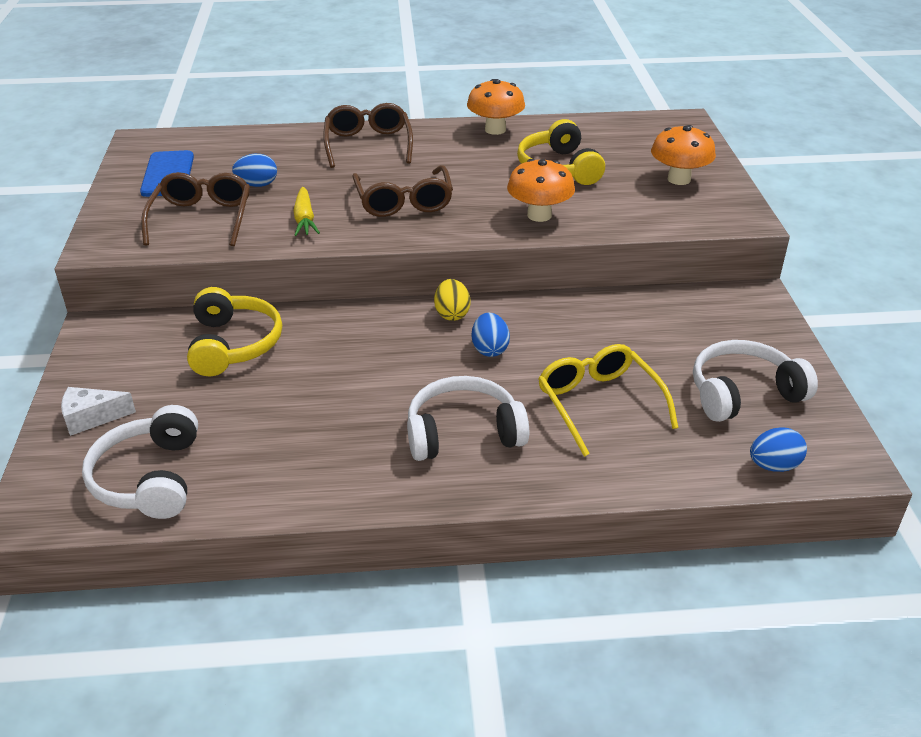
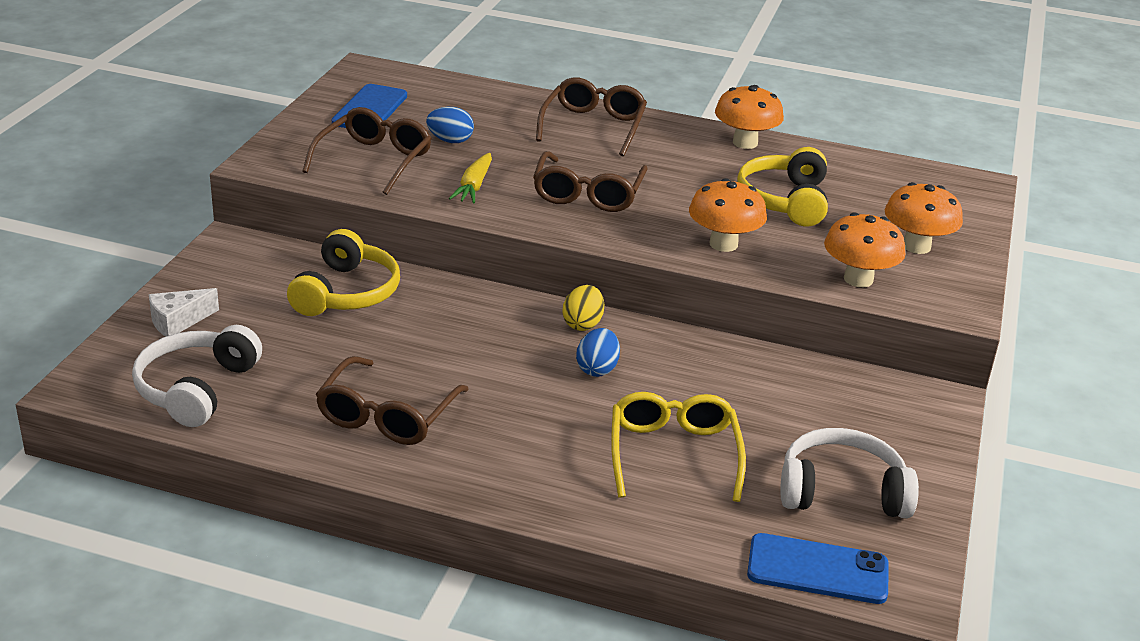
camera: 20 degrees right, 5 degrees down
white cheese [61,387,136,436] -> white cheese turned 45 degrees counterclockwise [149,288,219,337]
white headphones [407,376,529,461] -> none
blue egg [750,427,807,472] -> blue phone [747,533,888,604]
none -> brown glasses [315,356,469,445]
none -> orange mushroom [824,212,906,287]

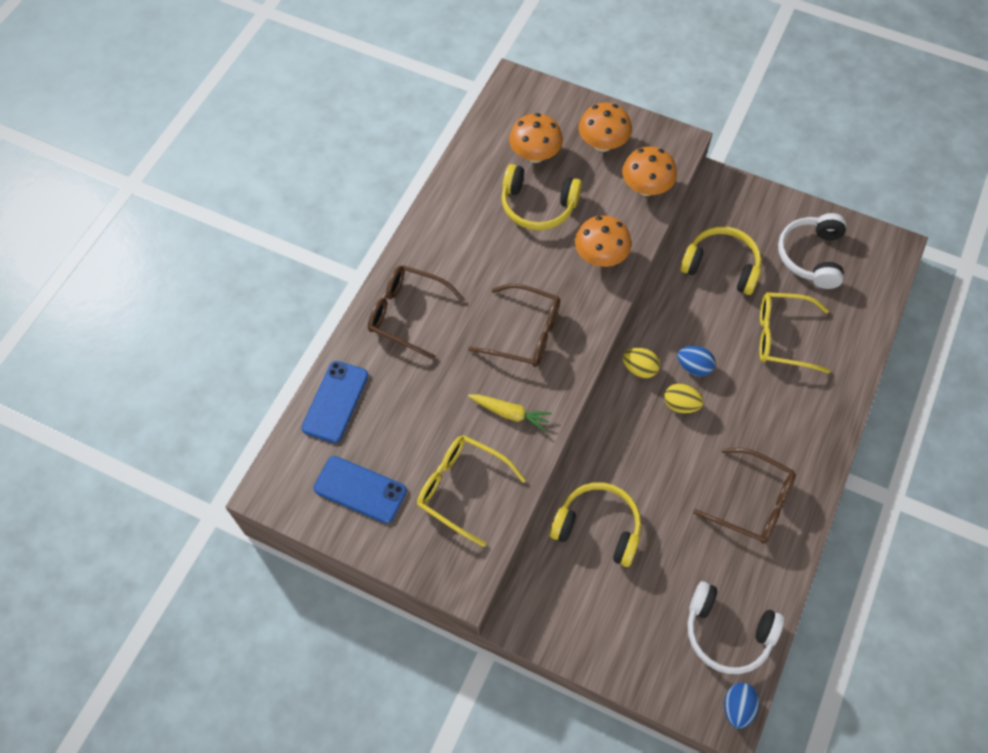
camera: 80 degrees left, 30 degrees up
white cheese [149,288,219,337] -> none
brown glasses [302,107,432,195] -> yellow glasses [417,435,526,547]
blue egg [426,107,474,143] -> blue egg moved to [724,683,759,729]
orange mushroom [715,85,784,149] -> orange mushroom moved to [509,113,563,163]
blue phone [747,533,888,604] -> blue phone moved to [302,361,368,443]
none -> yellow egg [664,383,704,413]
none -> yellow headphones [680,226,761,295]

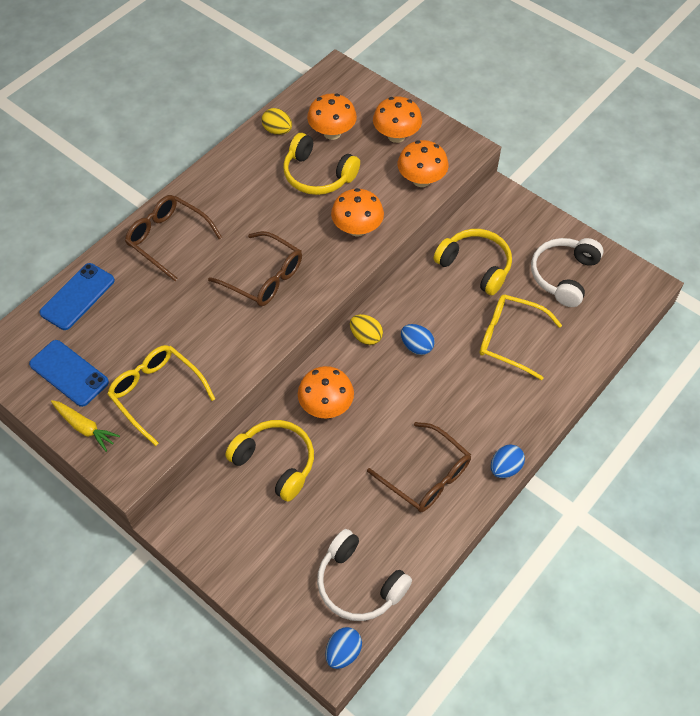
camera: 15 degrees right, 5 degrees down
yellow carrot [468,394,552,431] -> yellow carrot moved to [51,400,120,452]
yellow egg [664,383,704,413] -> yellow egg moved to [262,108,292,135]
none -> orange mushroom [298,366,354,418]
none -> blue egg [491,444,525,478]

